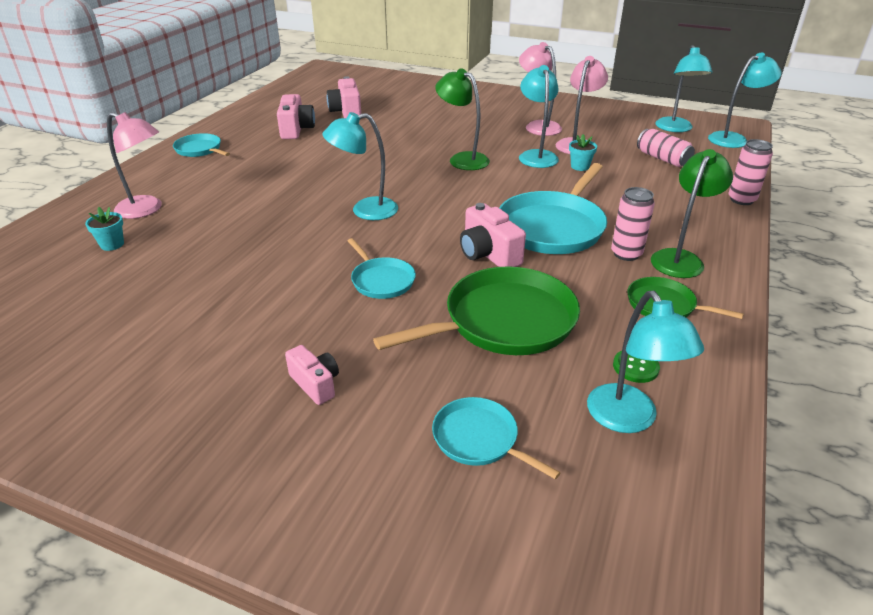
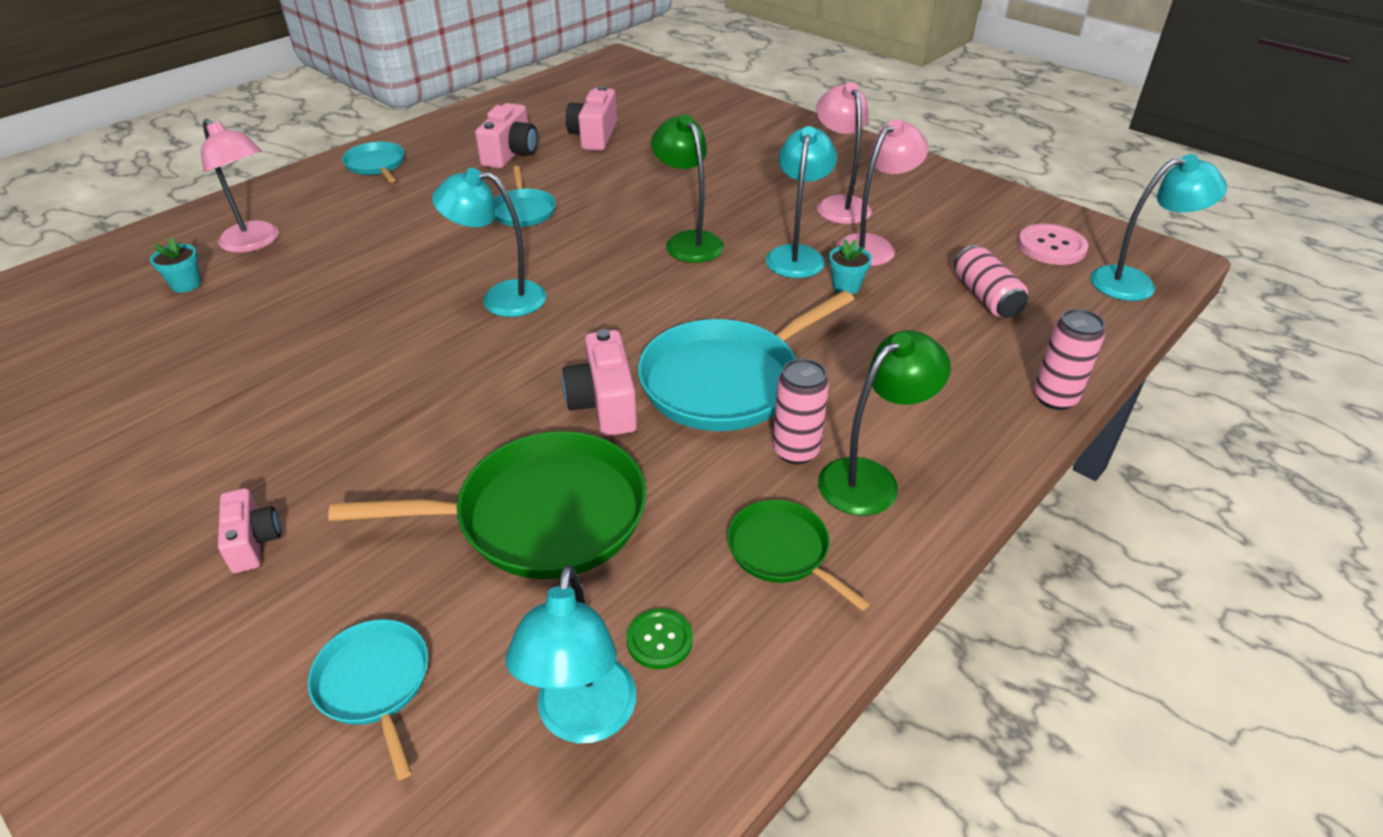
camera: 20 degrees right, 5 degrees up
turquoise pan [348,238,416,299] -> turquoise pan moved to [494,166,556,227]
turquoise lamp [655,45,713,132] -> pink button [1018,223,1088,265]

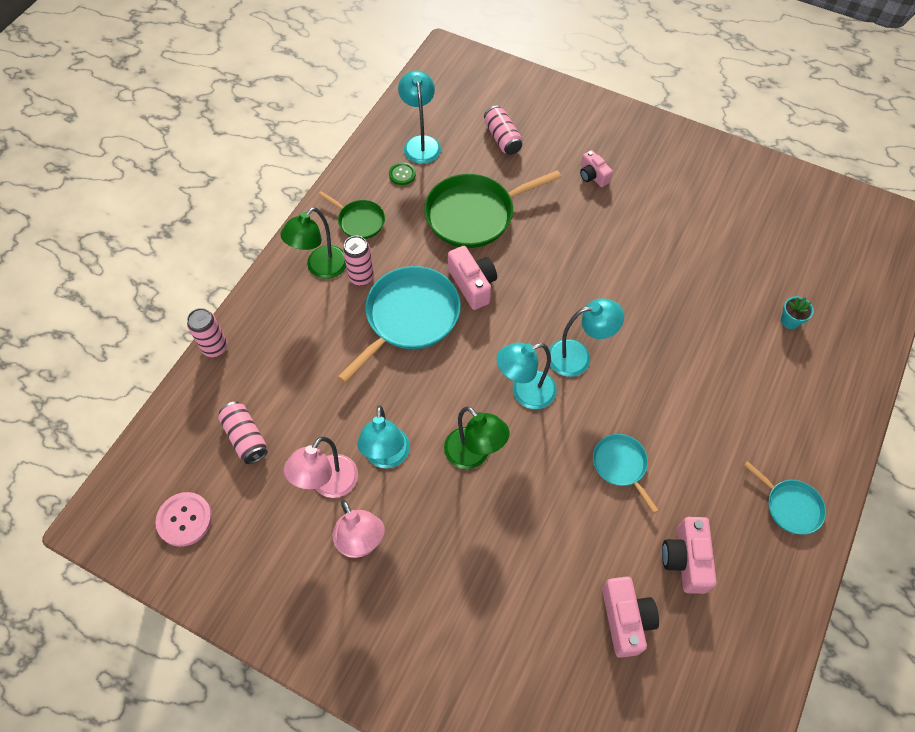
camera: 165 degrees right, 20 degrees up
pink lamp [201,119,279,253] -> none
turquoise pan [308,619,428,780] -> pink can [484,106,523,155]
turquoise flower pot [829,239,872,294] -> none
turquoise lamp [1090,154,1227,301] -> turquoise lamp moved to [496,342,557,409]

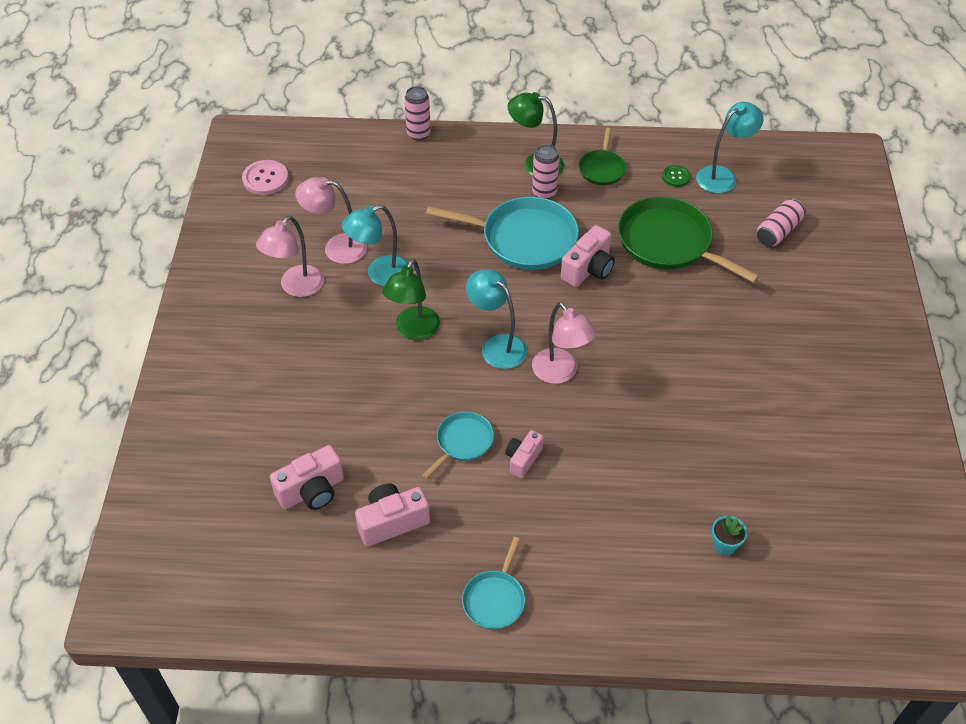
camera: 65 degrees right, 10 degrees down
pink can [218,402,267,464] -> none
turquoise lamp [549,298,624,377] -> pink lamp [532,302,597,384]
pink camera [580,150,613,187] -> pink camera moved to [505,430,544,478]

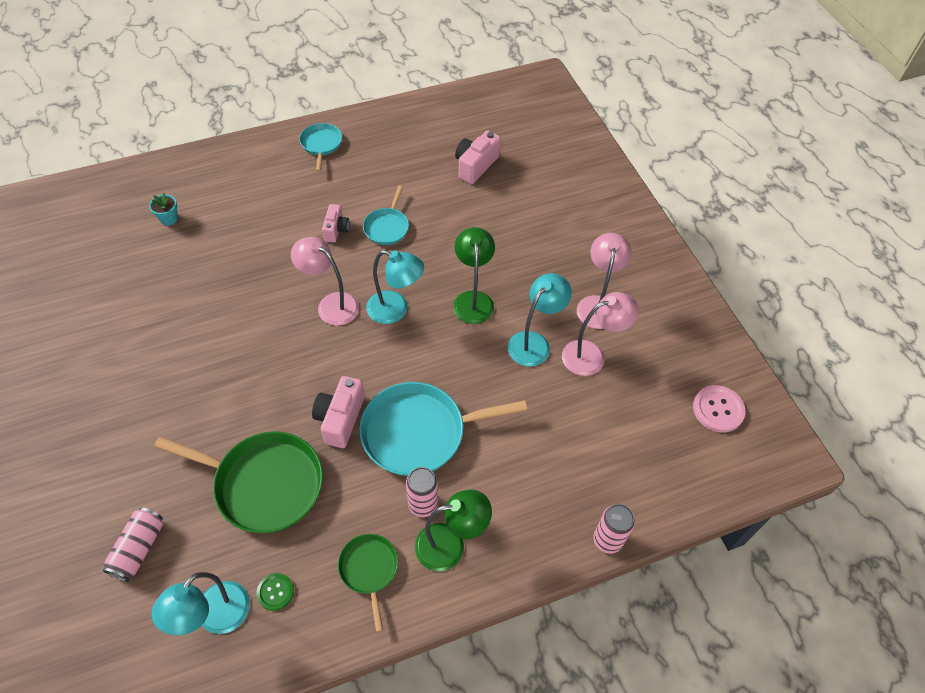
camera: 155 degrees right, 5 degrees up
pink camera [355,483,430,547] -> none

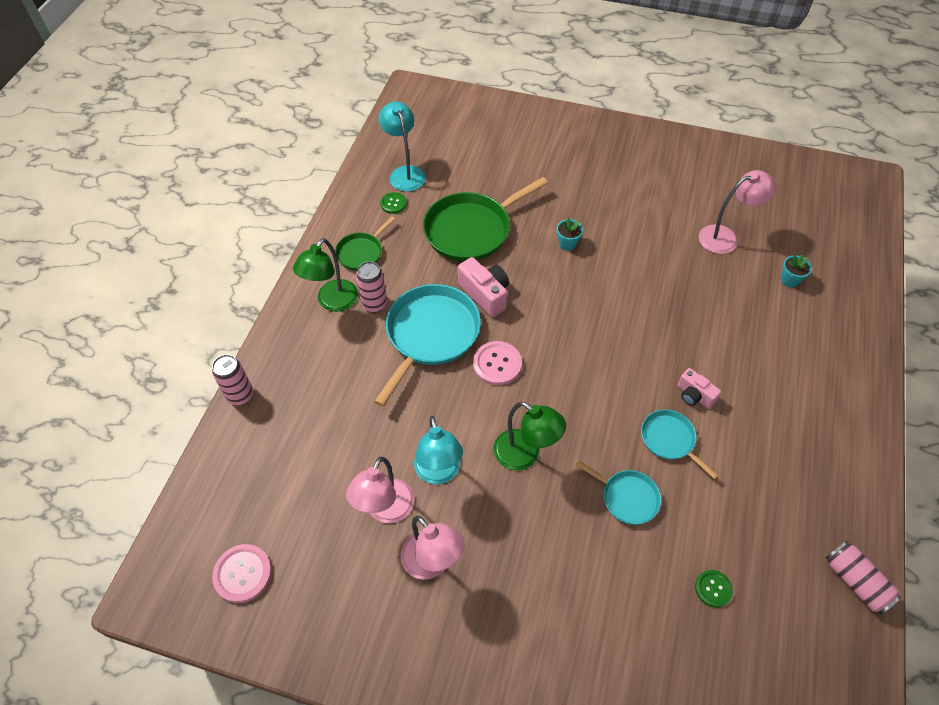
camera: 130 degrees right, 0 degrees up
pink can [103,507,163,582] -> pink can moved to [825,541,901,614]
pink lamp [291,237,359,326] -> pink lamp moved to [699,170,776,254]
turquoise pan [299,123,342,172] -> turquoise pan moved to [575,460,661,524]
green pan [338,534,398,632] -> green pan turned 105 degrees clockwise [335,216,395,270]
turquoise lamp [366,250,424,324] -> none
pink camera [455,130,501,184] -> green button [695,570,733,608]
none -> pink button [473,341,522,386]
none -> turquoise flower pot [557,218,583,251]

